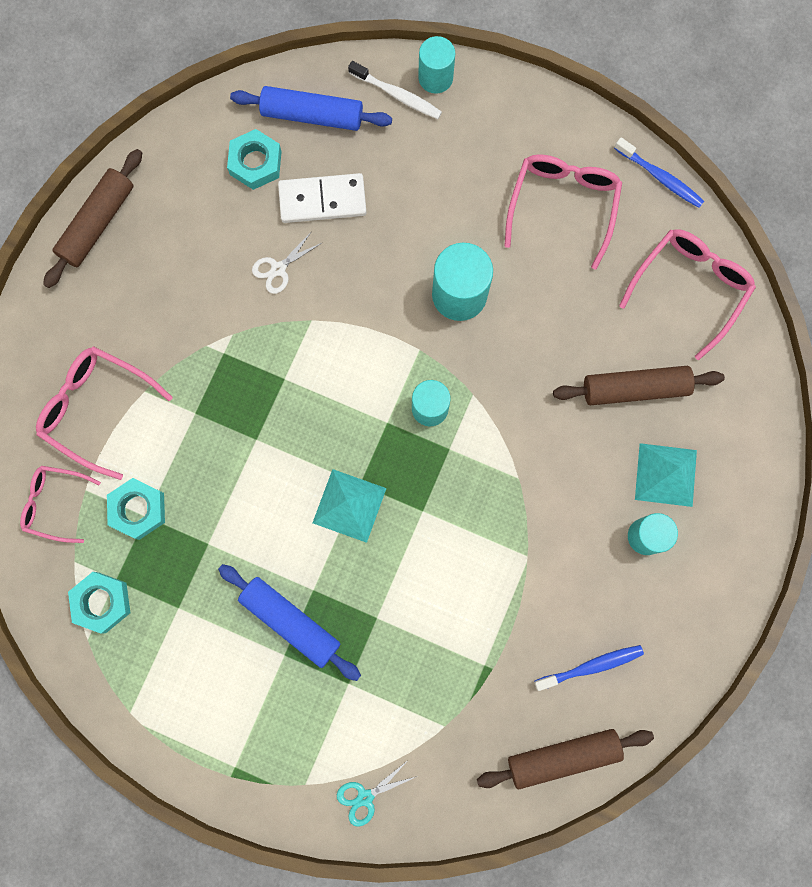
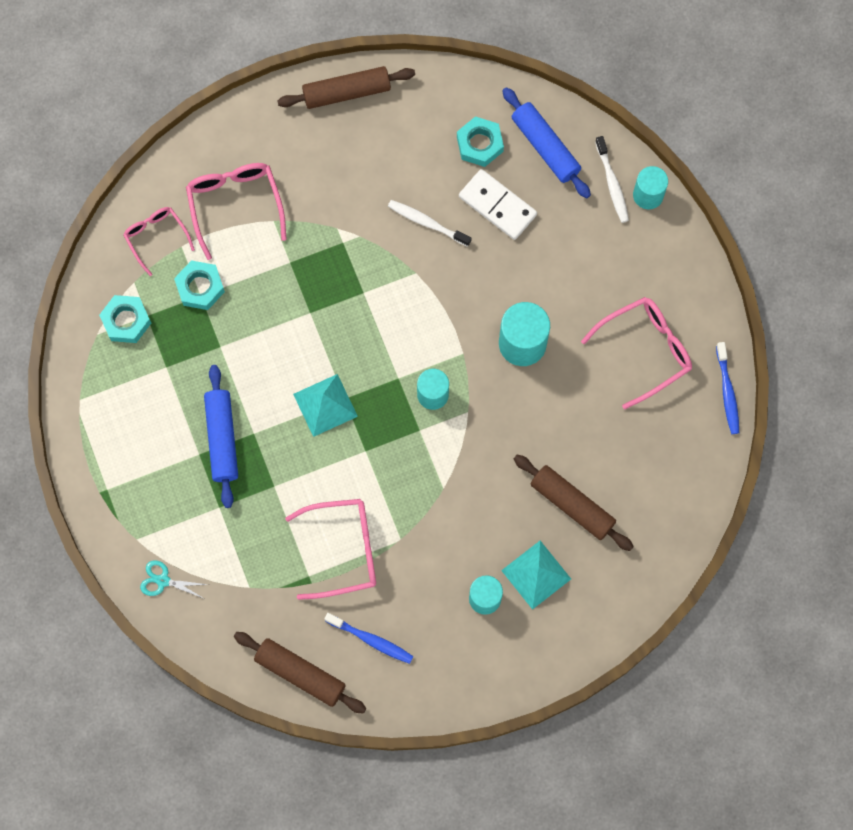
camera: 45 degrees right, 5 degrees down
white scissors [252,231,322,294] -> white toothbrush [388,200,471,247]
pink glasses [619,229,756,360] -> pink glasses moved to [285,499,376,600]

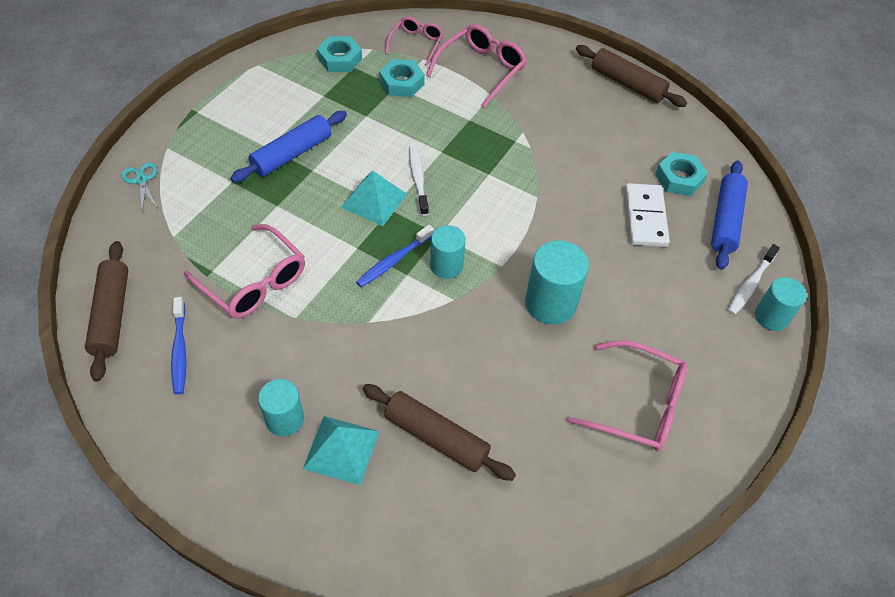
camera: 50 degrees right, 20 degrees down
white toothbrush [388,200,471,247] -> white toothbrush moved to [409,146,429,216]
brown rolling pin [514,455,634,551] -> brown rolling pin turned 60 degrees counterclockwise [363,384,516,481]
blue toothbrush [716,342,739,434] -> blue toothbrush moved to [356,225,434,287]

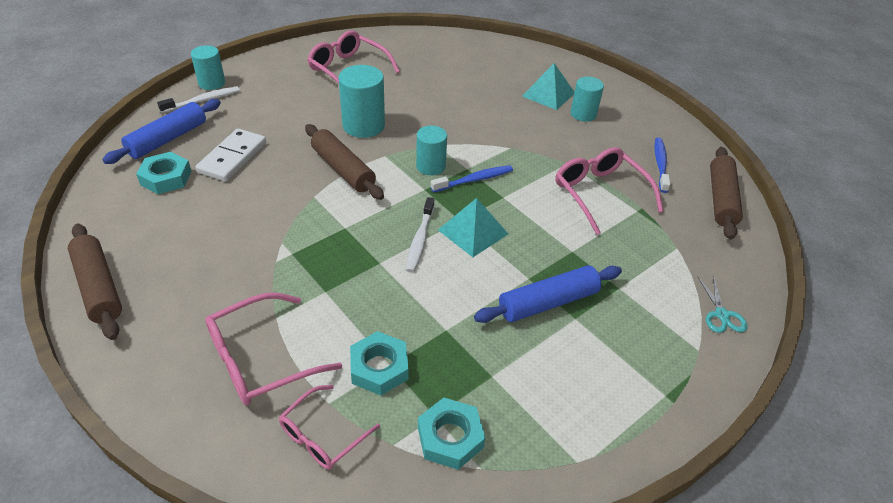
camera: 160 degrees left, 10 degrees down
brown rolling pin [363,384,516,481] -> brown rolling pin moved to [305,124,384,200]

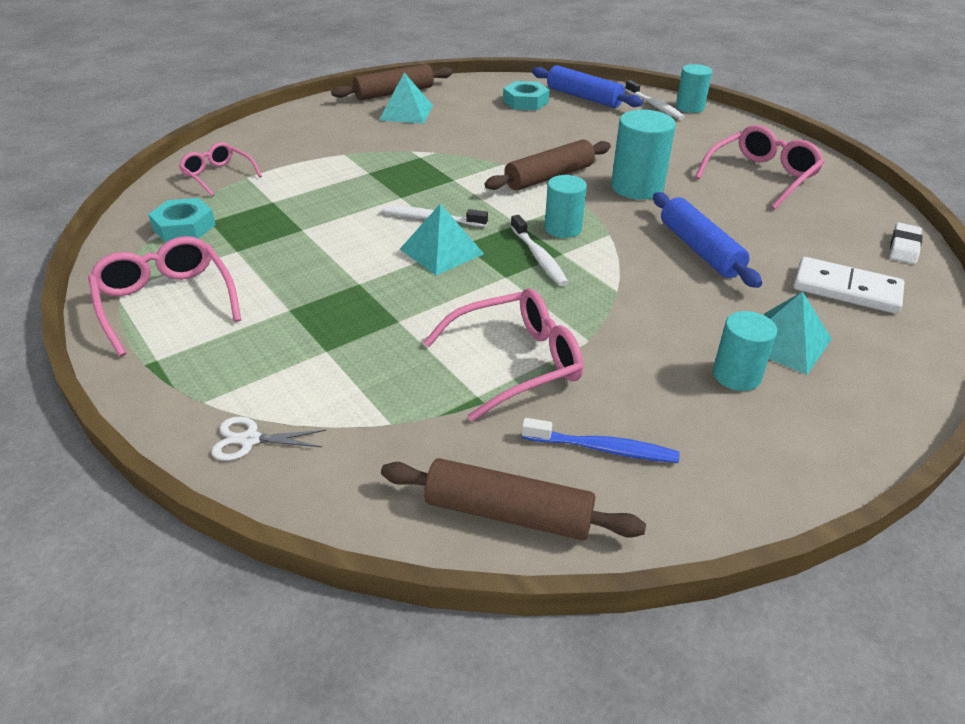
camera: 95 degrees right, 5 degrees down
white domino [196,129,266,181] -> white domino moved to [793,257,904,314]
pink glasses [205,292,342,405] -> pink glasses moved to [88,236,241,357]
turquoise nut [350,331,408,395] -> none
blue toothbrush [431,165,513,192] -> white toothbrush [511,215,569,286]
blue rolling pin [474,265,622,323] -> blue rolling pin moved to [653,192,762,288]
turquoise scissors [698,276,748,333] -> white scissors [211,417,326,461]
none -> turquoise pyramid [379,73,433,124]
none -> white eraser [890,223,923,264]

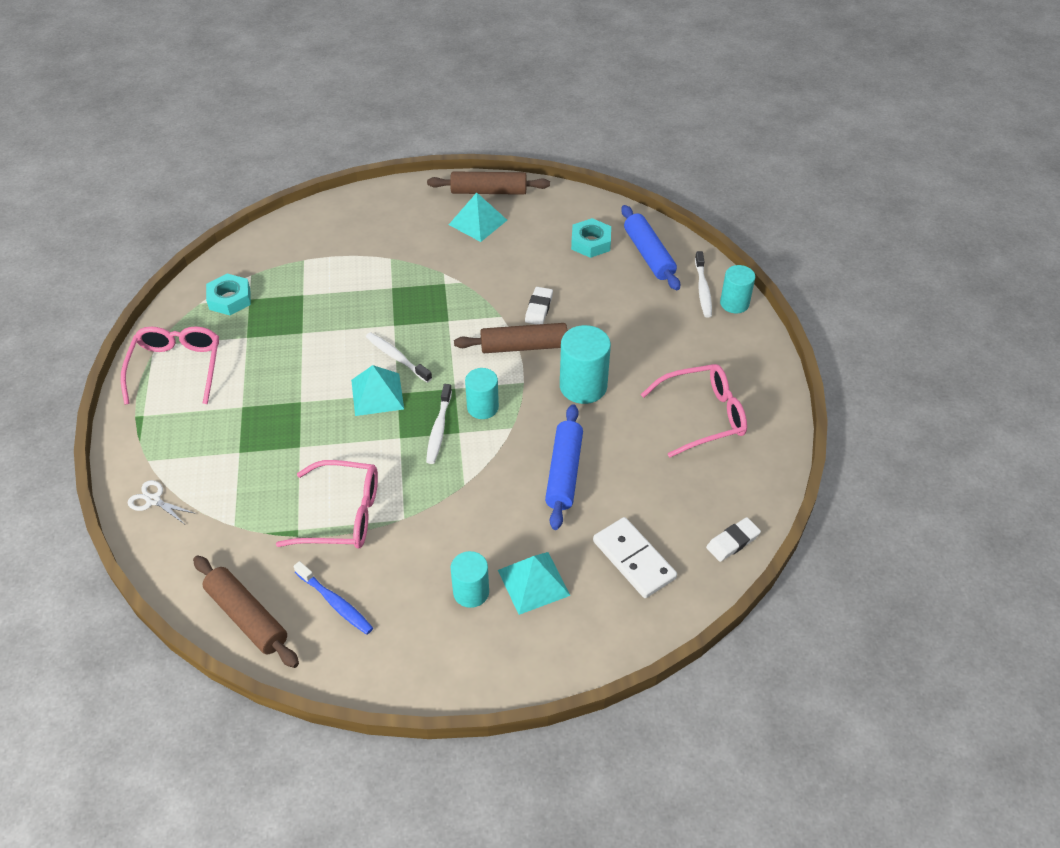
camera: 30 degrees right, 10 degrees up
pink glasses [179,142,262,197] -> none
none -> white eraser [525,287,553,325]

